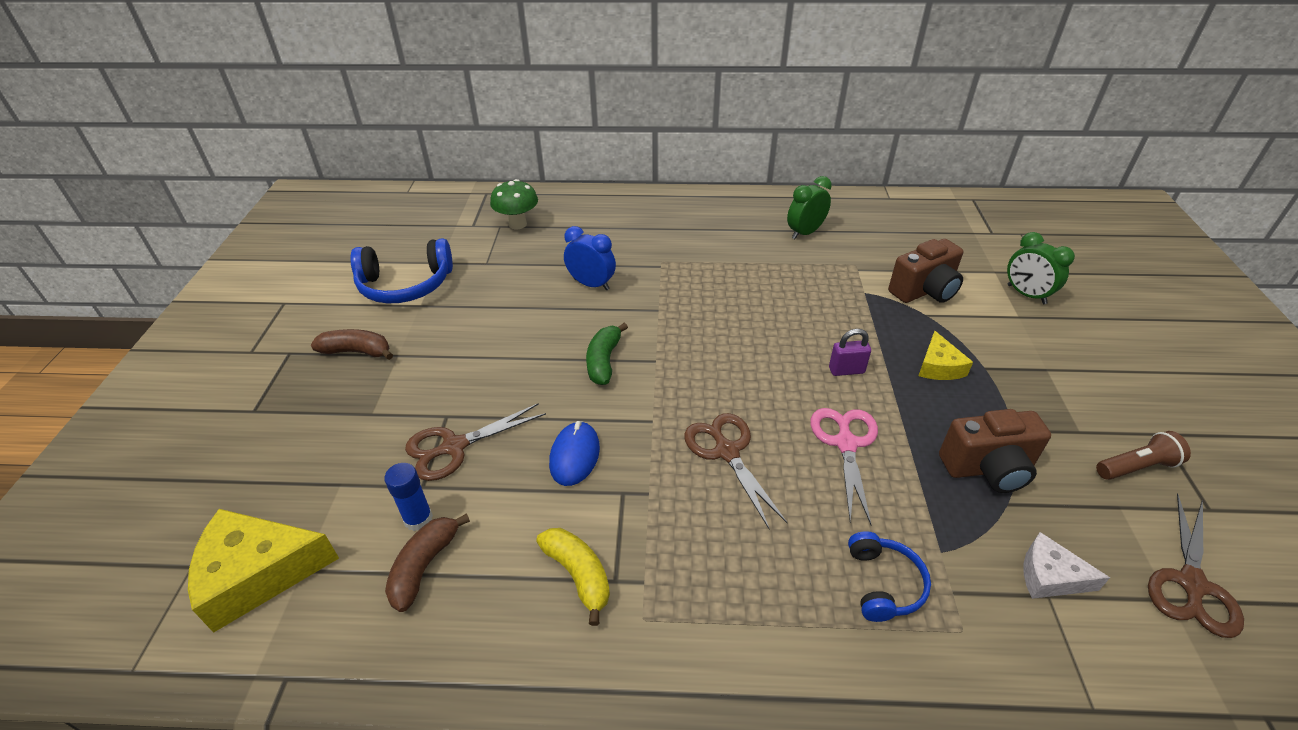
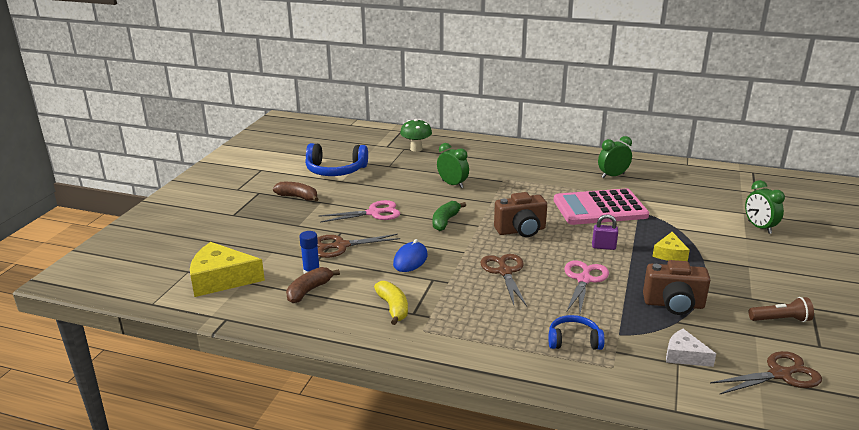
camera: 15 degrees right, 15 degrees down
blue clock [564,226,616,290] -> green clock [437,143,469,188]
blue headphones [848,531,931,622] -> blue headphones turned 105 degrees counterclockwise [548,315,605,350]
brown camera [888,239,963,303] -> brown camera moved to [494,192,547,237]
brown scissors [1148,494,1244,638] -> brown scissors turned 150 degrees counterclockwise [710,351,822,395]
none -> pink scissors [319,200,400,223]
none -> pink calculator [554,189,649,225]

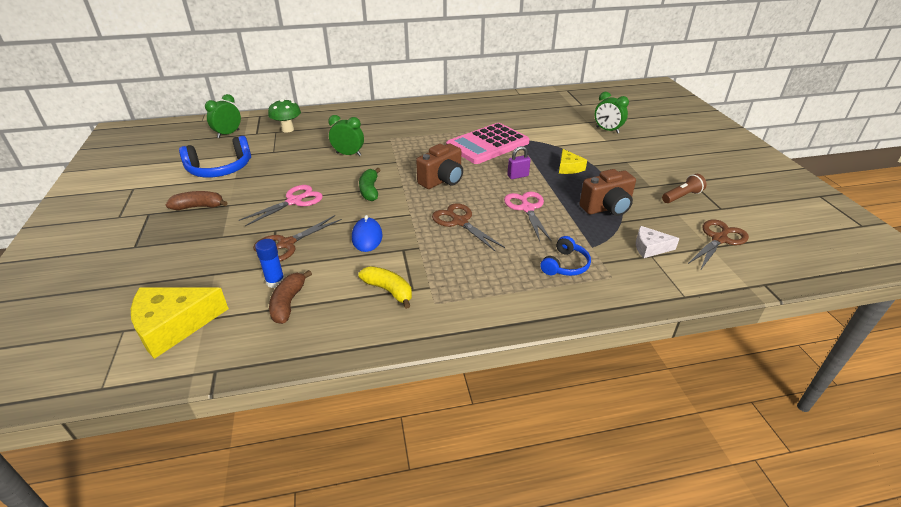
camera: 30 degrees left, 10 degrees up
blue headphones [548,315,605,350] -> blue headphones turned 150 degrees clockwise [540,236,591,276]
green clock [598,136,632,178] -> green clock moved to [205,94,241,138]

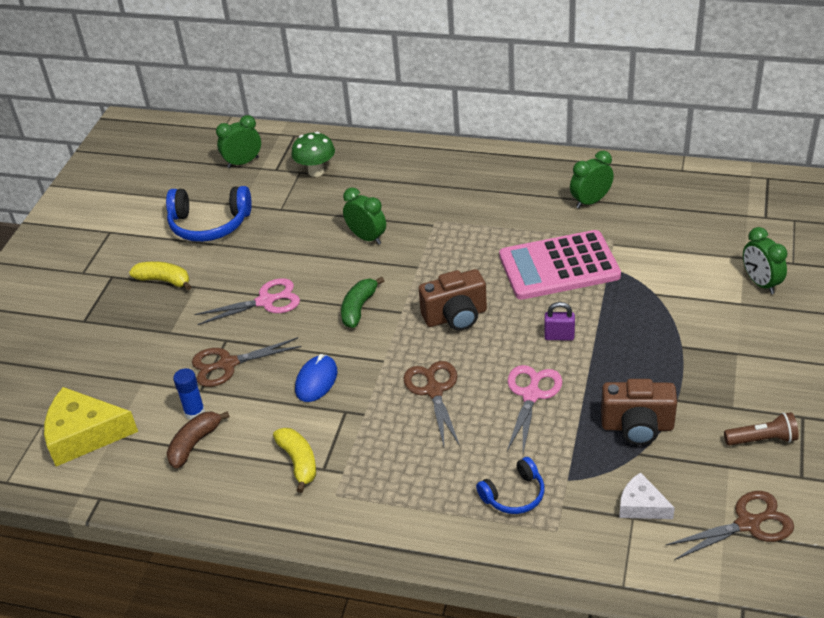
camera: 30 degrees right, 5 degrees up
brown banana [166,191,227,210] -> yellow banana [129,261,192,290]
yellow cheese [559,149,587,174] -> none
none -> green clock [570,151,614,208]

